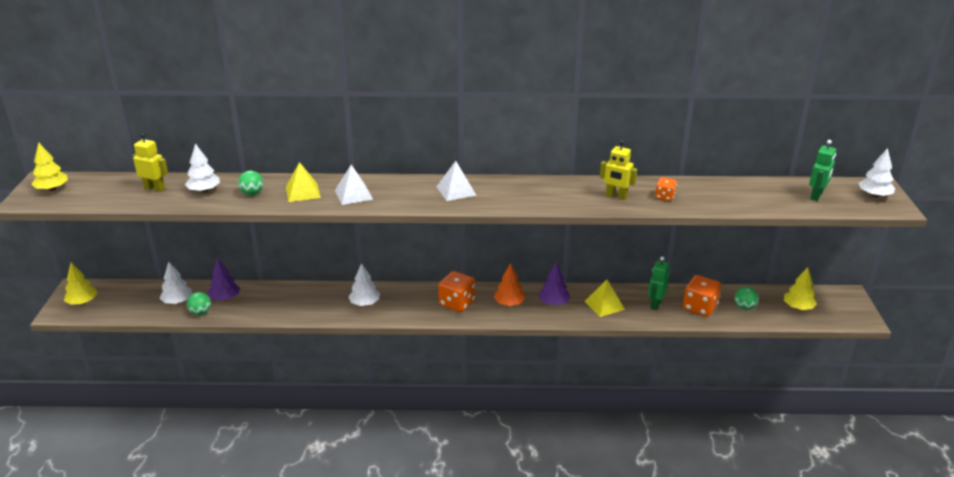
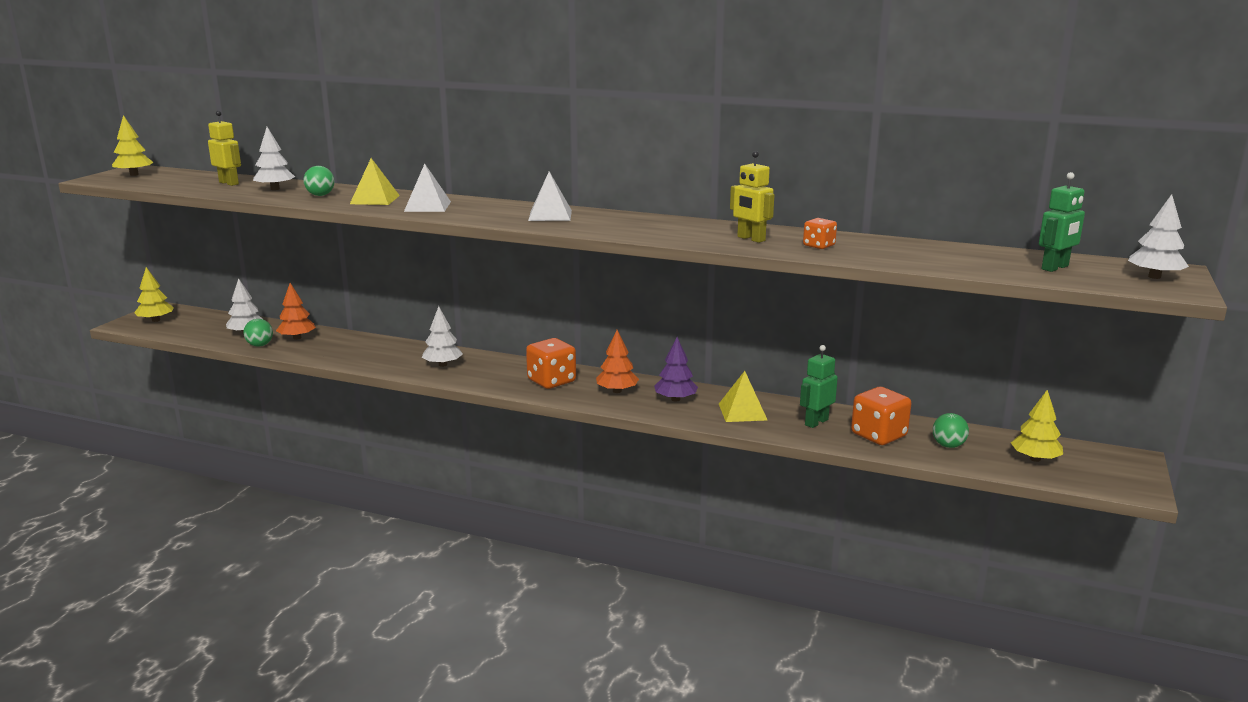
camera: 20 degrees right, 10 degrees down
purple tree [208,259,240,301] -> orange tree [276,283,316,340]

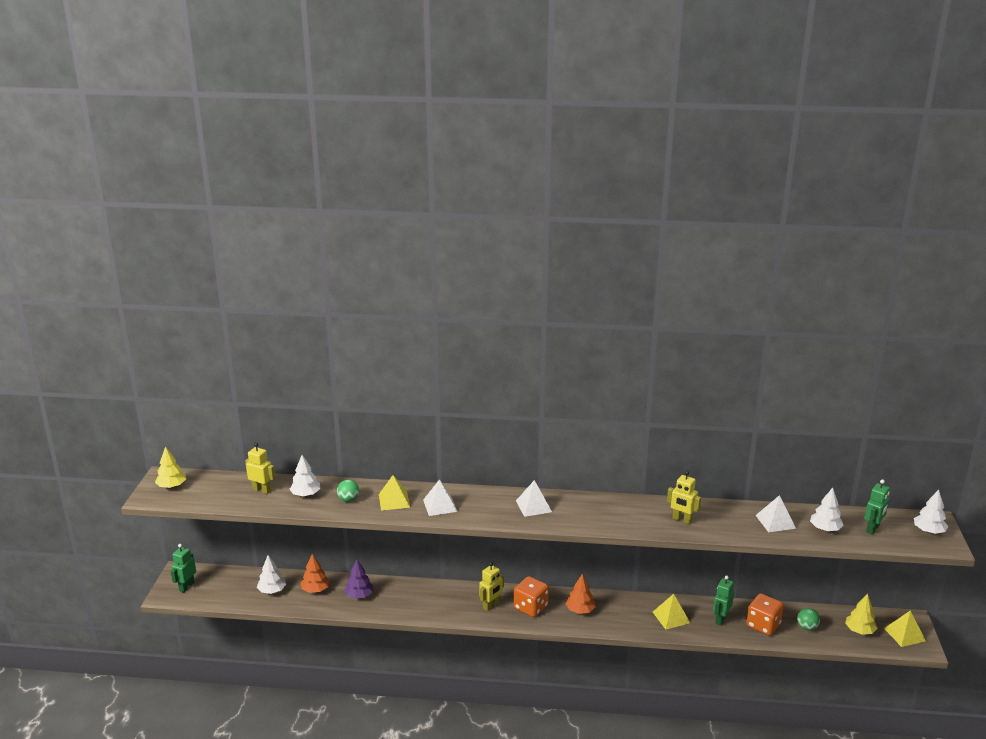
camera: 15 degrees left, 5 degrees up
yellow tree [134,267,174,322] -> green robot [171,544,196,592]
green ball [243,319,273,347] -> none
white tree [422,306,463,367] -> white tree moved to [810,488,844,531]
purple tree [654,337,698,402] -> purple tree moved to [344,560,373,599]
orange dice [803,218,837,249] -> none
none -> yellow robot [479,562,504,611]
none -> white pyramid [756,495,796,532]
none -> yellow pyramid [884,611,926,647]

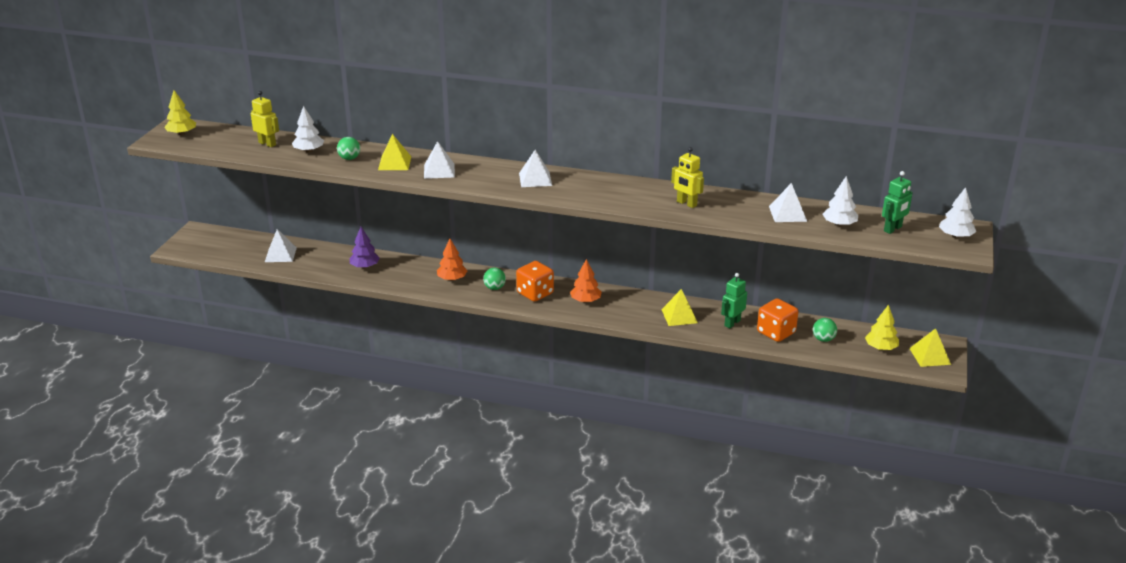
camera: 10 degrees right, 5 degrees up
green robot [171,544,196,592] -> none
white tree [257,555,286,594] -> white pyramid [265,229,297,262]
orange tree [301,554,330,593] -> orange tree moved to [437,239,467,281]
yellow robot [479,562,504,611] -> green ball [483,268,506,290]

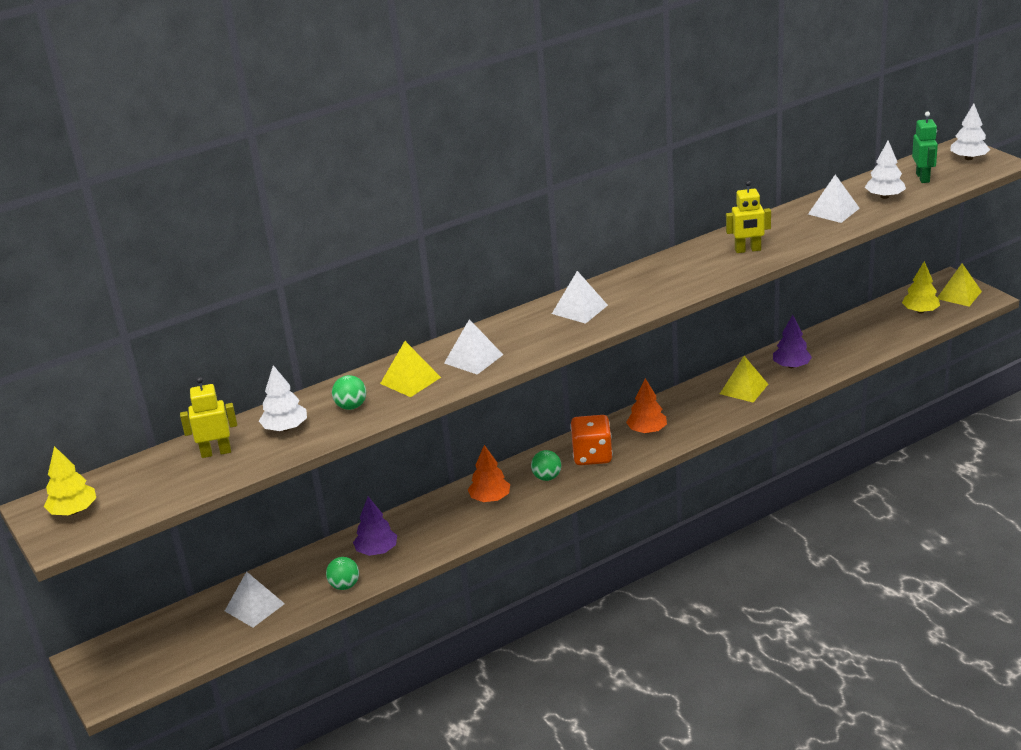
camera: 45 degrees left, 0 degrees up
green robot [721,273,747,328] -> purple tree [773,315,812,368]
orange dice [757,298,798,342] -> none
green ball [813,318,837,342] -> green ball moved to [326,557,359,590]

